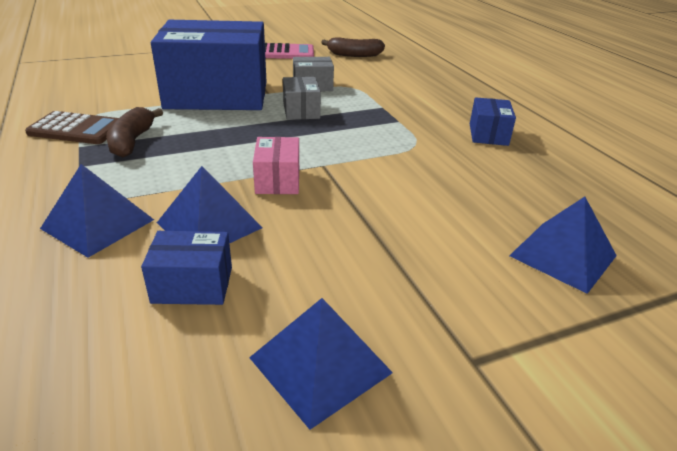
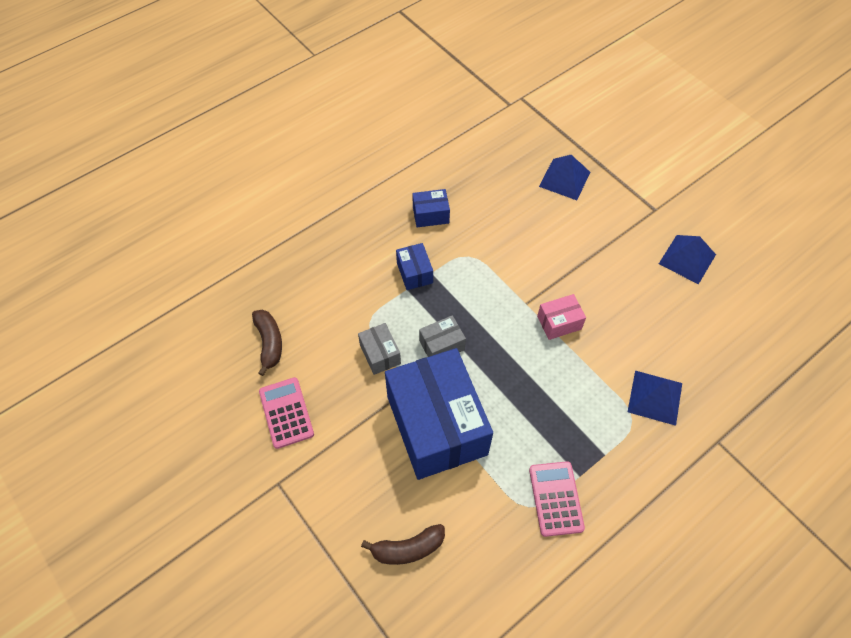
camera: 105 degrees left, 25 degrees up
brown calculator [25,111,119,144] -> pink calculator [529,461,585,537]
brown banana [106,107,163,157] -> brown banana moved to [361,524,445,565]
blue box [141,231,232,305] -> blue box moved to [396,243,433,290]
blue pyramid [157,166,263,243] -> none

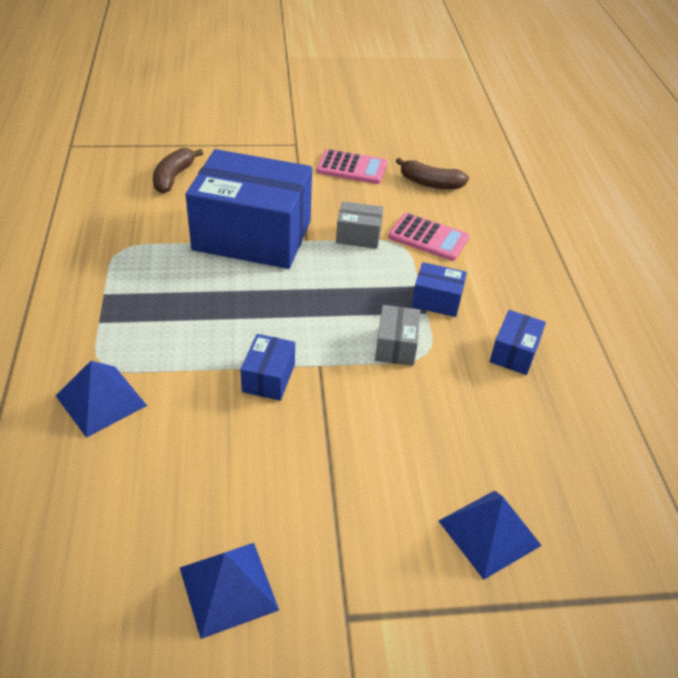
camera: 120 degrees right, 15 degrees down
grey box [419,315,466,357] -> grey box moved to [375,305,421,366]
pink calculator [529,461,585,537] -> pink calculator moved to [388,213,469,261]
pink box [537,294,586,340] -> blue box [240,334,295,401]

